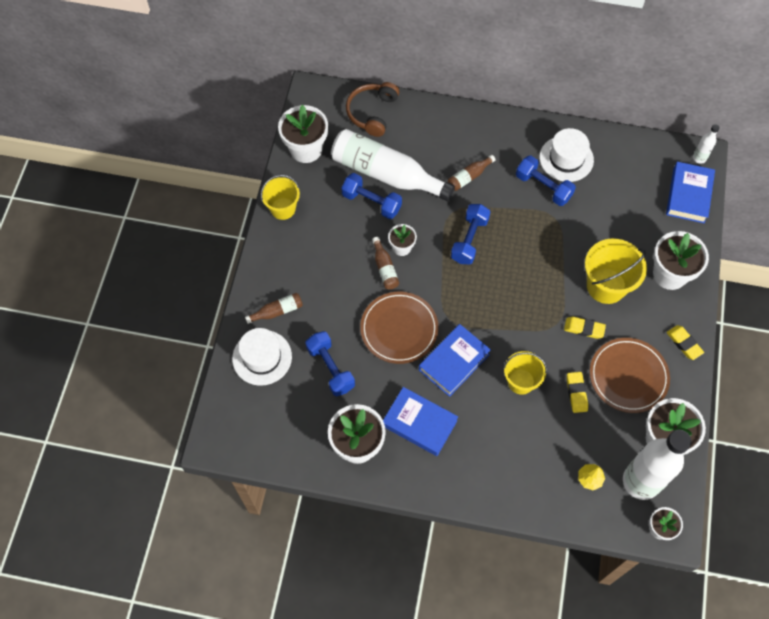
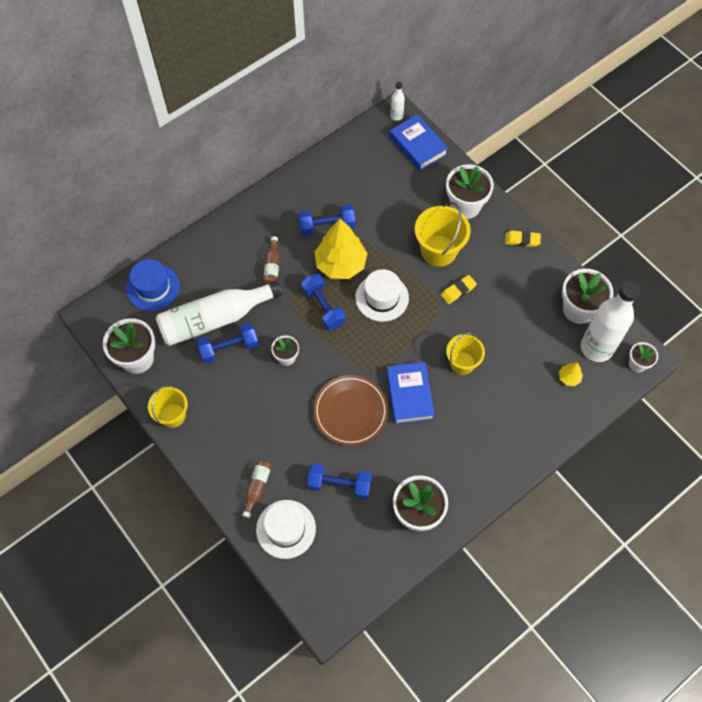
camera: 50 degrees left, 0 degrees up
brown headphones [346,82,399,137] -> blue hat [126,259,180,311]
brown bottle [372,237,399,290] -> none
blue book [383,387,458,456] -> none
white hat [540,128,594,182] -> white hat moved to [355,269,409,322]
yellow eraser [567,372,588,413] -> none
brown plate [590,338,670,413] -> none
none -> yellow tree [315,219,368,279]

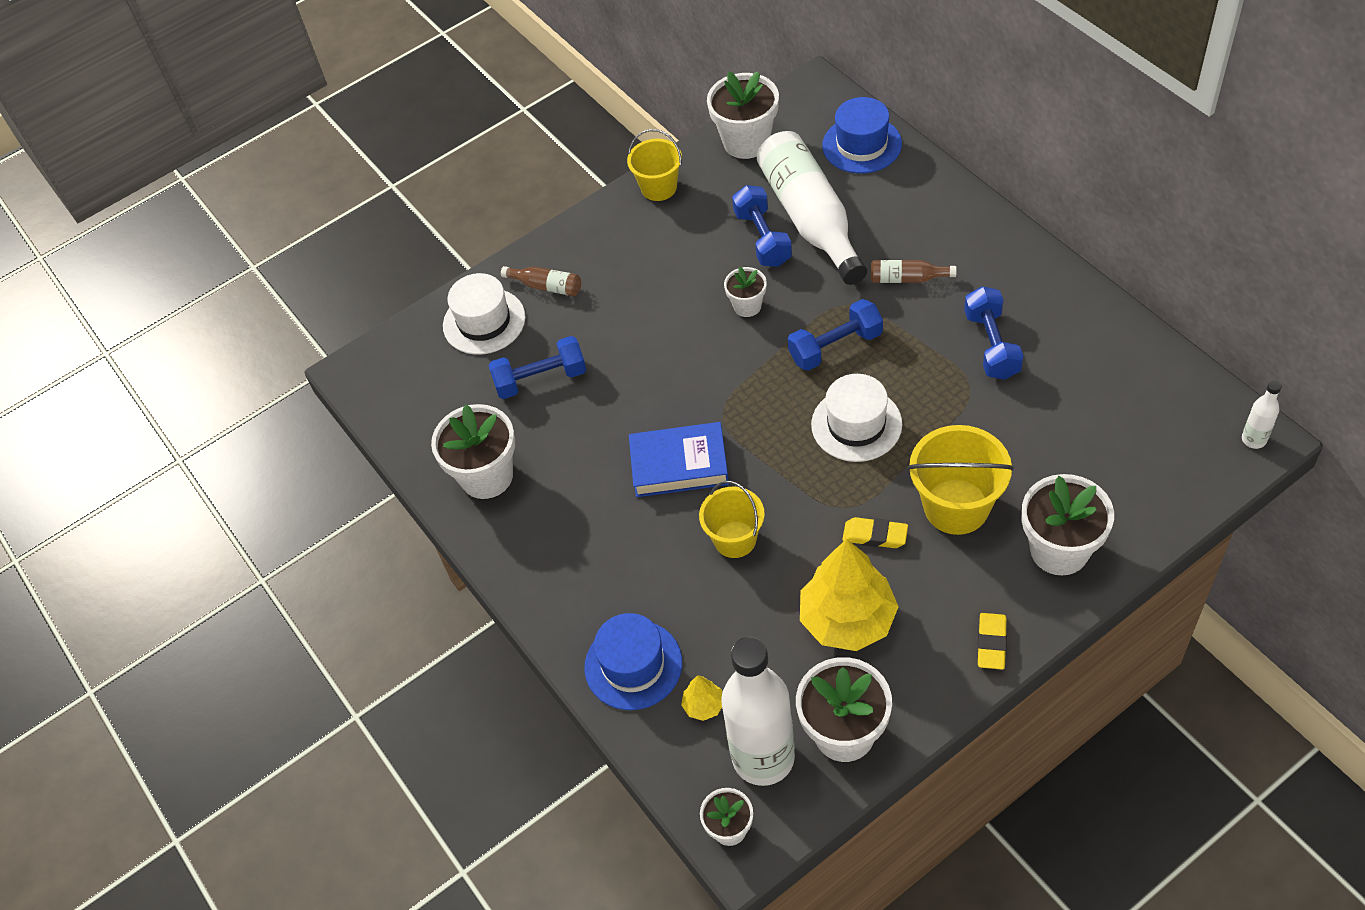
camera: 100 degrees right, 10 degrees down
blue dumbbell [307,463,372,499] -> blue dumbbell turned 60 degrees clockwise [489,336,586,399]
brown plate [313,375,388,446] -> none
yellow tree [315,219,368,279] -> yellow tree moved to [800,539,899,651]
blue book [390,114,448,171] -> none
yellow eraser [441,275,477,304] -> yellow eraser turned 45 degrees counterclockwise [842,517,908,548]
none -> blue hat [584,613,682,710]

